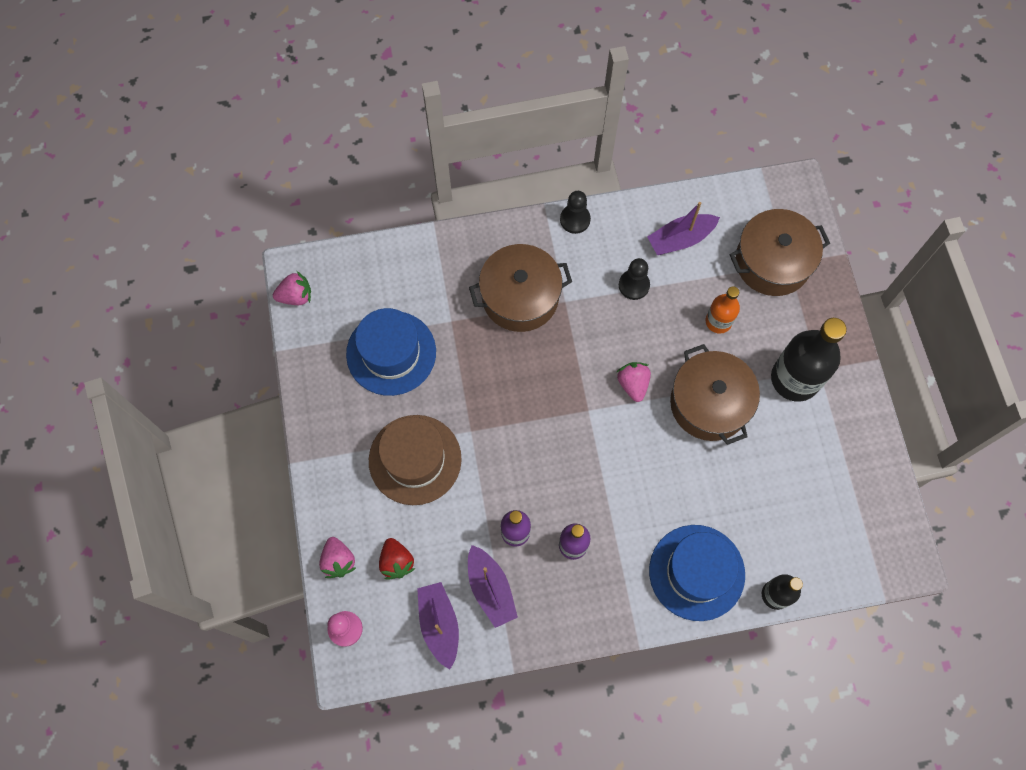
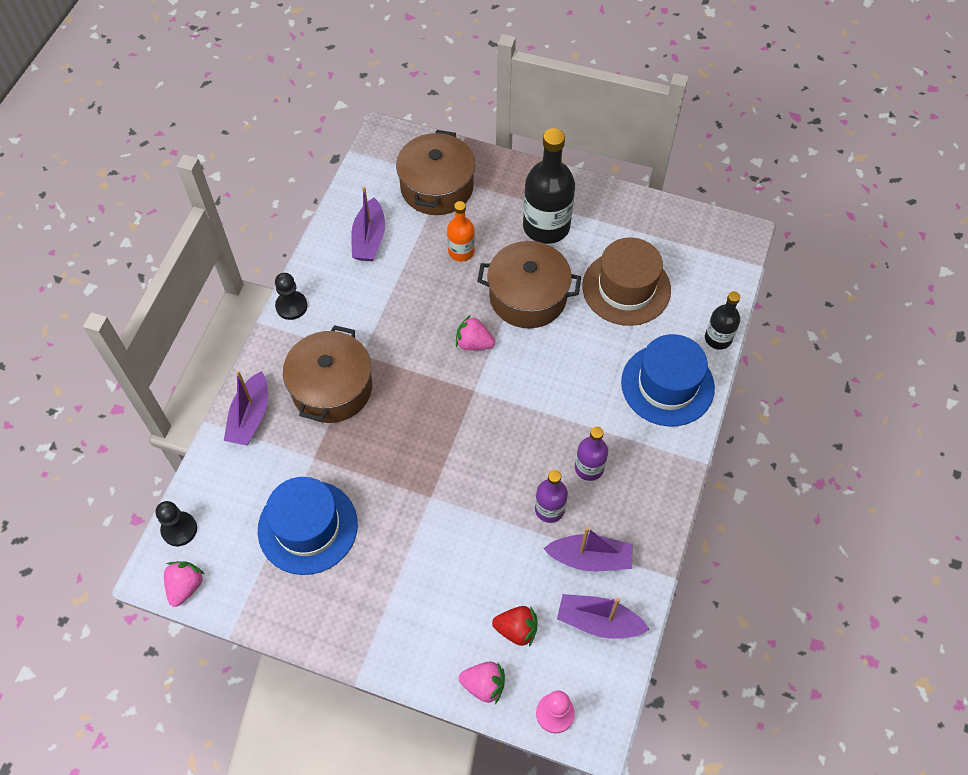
camera: 60 degrees left, 10 degrees down
brown hat [369,415,462,505] -> brown hat moved to [582,237,671,326]
black pawn [619,258,650,300] -> black pawn moved to [156,501,197,546]
none -> purple boat [224,371,268,446]

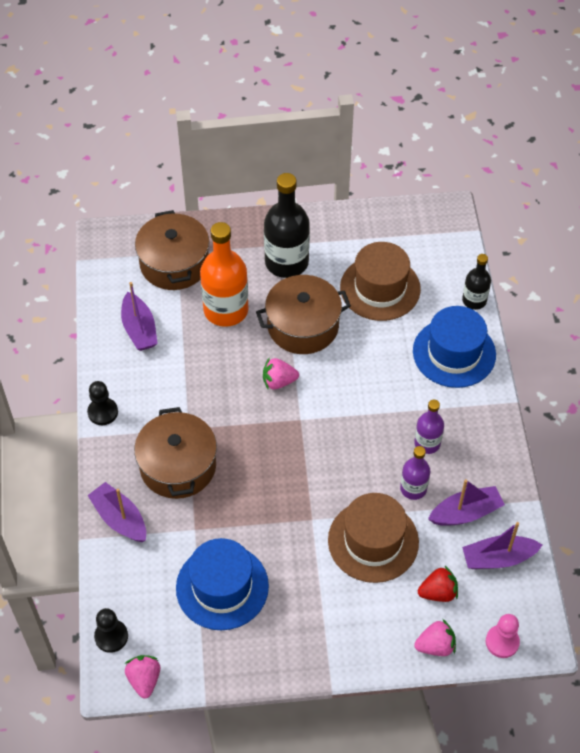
camera: 25 degrees left, 5 degrees down
purple boat [224,371,268,446] -> purple boat turned 150 degrees clockwise [87,482,146,542]
orange bottle [447,201,475,262] -> orange bottle [200,222,249,327], size x1.81
none -> brown hat [328,493,419,583]

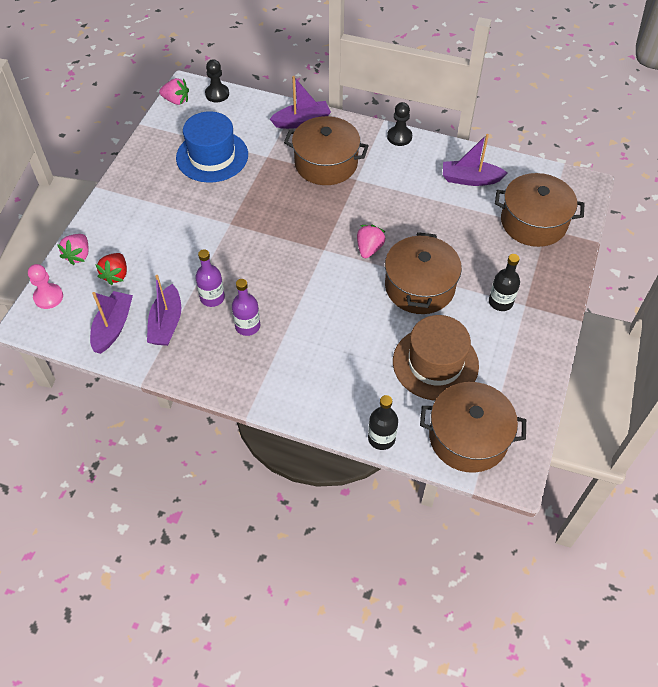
camera: 115 degrees right, 0 degrees up
orange bottle [200,222,249,327] -> none
black bottle [264,173,310,278] -> black bottle [489,254,520,311], size x0.55
brown hat [328,493,419,583] -> none
blue hat [413,306,496,388] -> none
none -> brown pot [420,382,526,473]

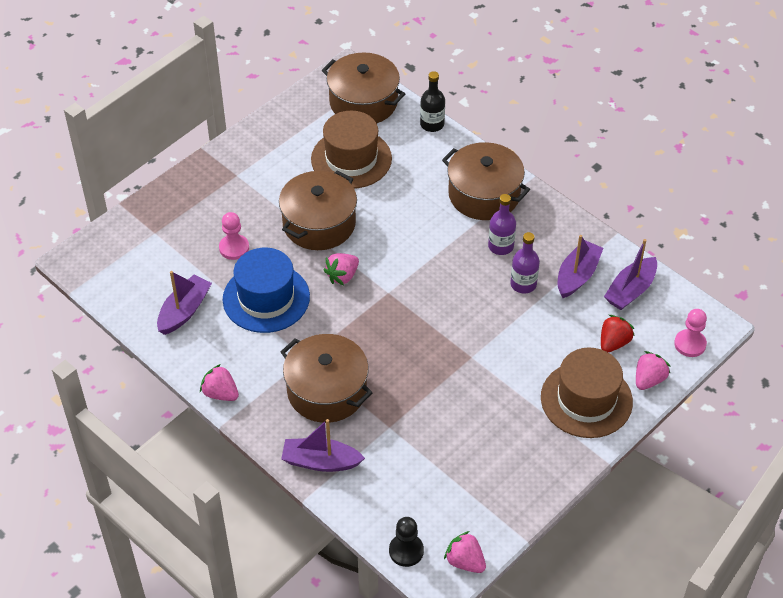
camera: 155 degrees left, 5 degrees down
blue hat [176,111,248,183] -> blue hat moved to [223,248,310,333]
black pawn [387,102,412,146] -> pink strawberry [200,364,239,401]
purple boat [443,134,507,186] -> purple boat turned 90 degrees counterclockwise [157,271,212,335]
black bottle [489,254,520,311] -> none
brown pot [495,173,585,247] -> brown pot moved to [442,142,530,220]
none -> pink pawn [219,212,249,260]
none -> brown hat [541,347,633,438]

